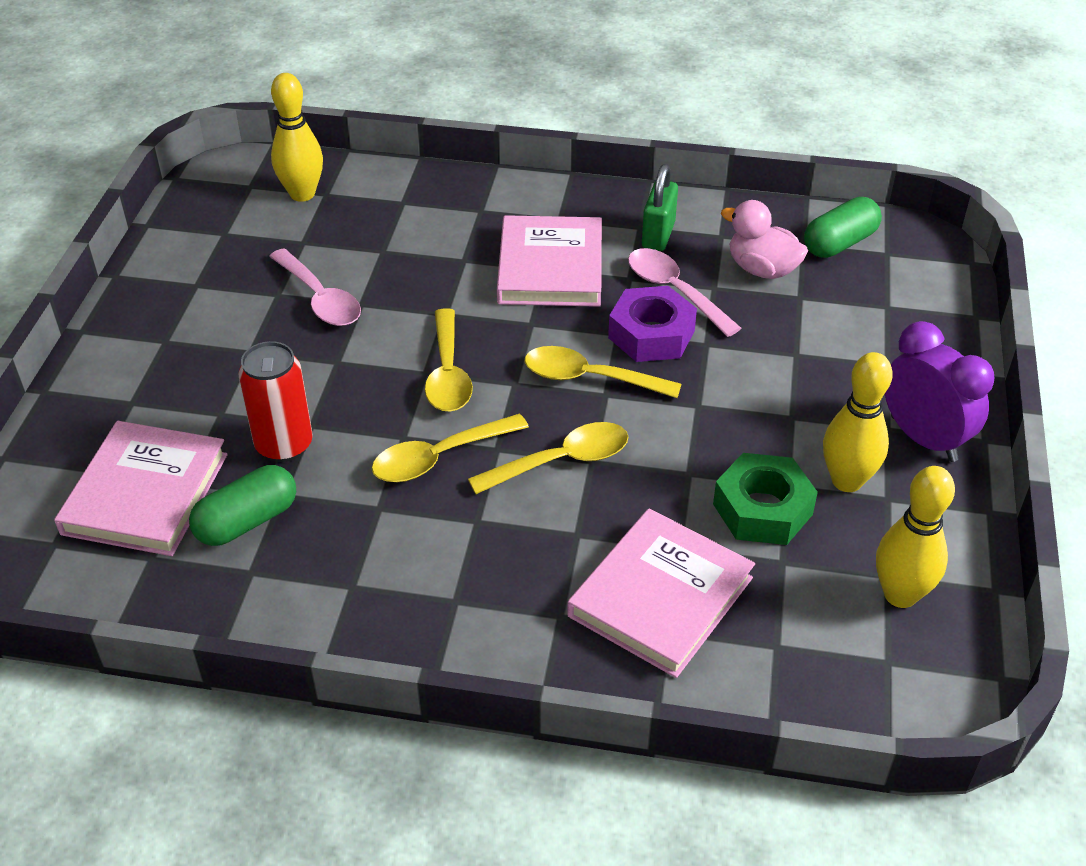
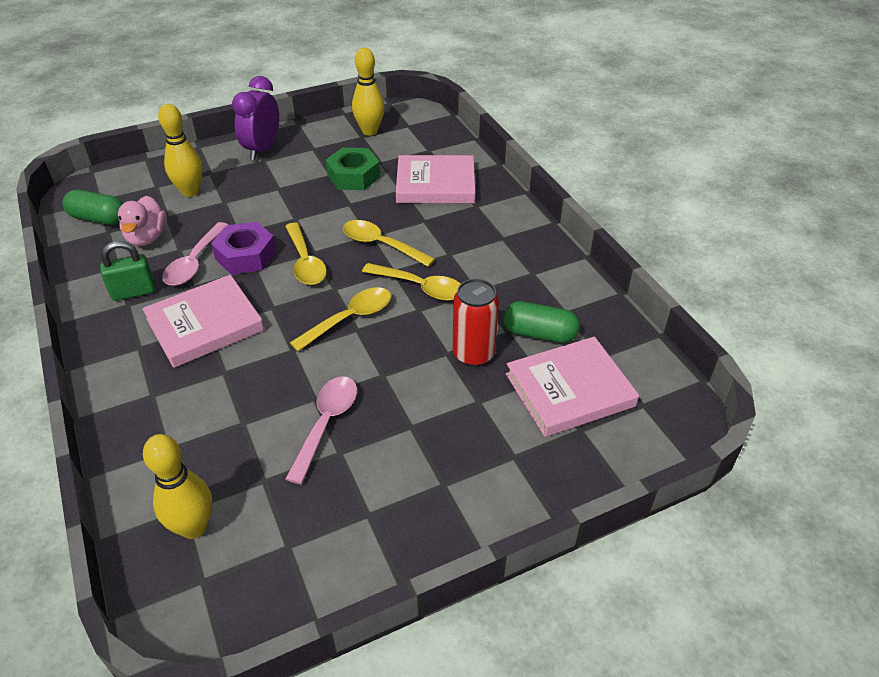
camera: 125 degrees left, 0 degrees up
yellow bowling pin [823,352,893,492] -> yellow bowling pin moved to [158,104,203,197]

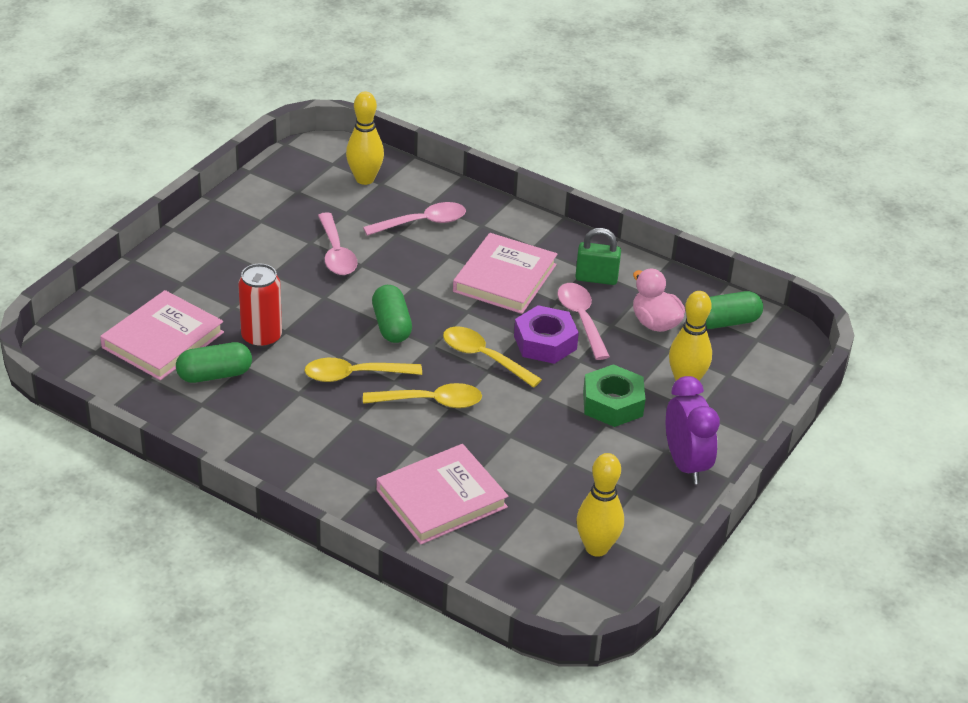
camera: 145 degrees right, 5 degrees down
green padlock [100,241,155,301] -> green padlock turned 60 degrees clockwise [575,228,621,285]
yellow spoon [290,287,391,352] -> green capsule [372,285,412,343]
green nut [325,147,380,190] -> green nut moved to [583,364,645,427]
none -> pink spoon [363,202,466,236]

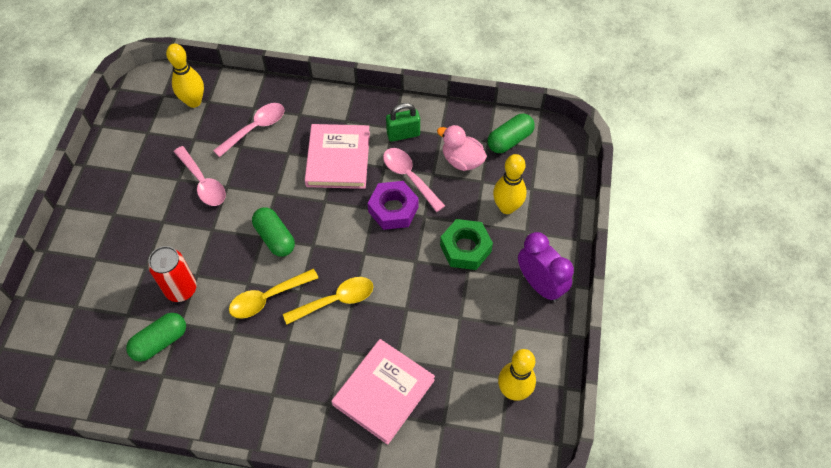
camera: 20 degrees left, 20 degrees up
pink book [100,290,224,381] -> none
yellow spoon [443,326,542,388] -> none

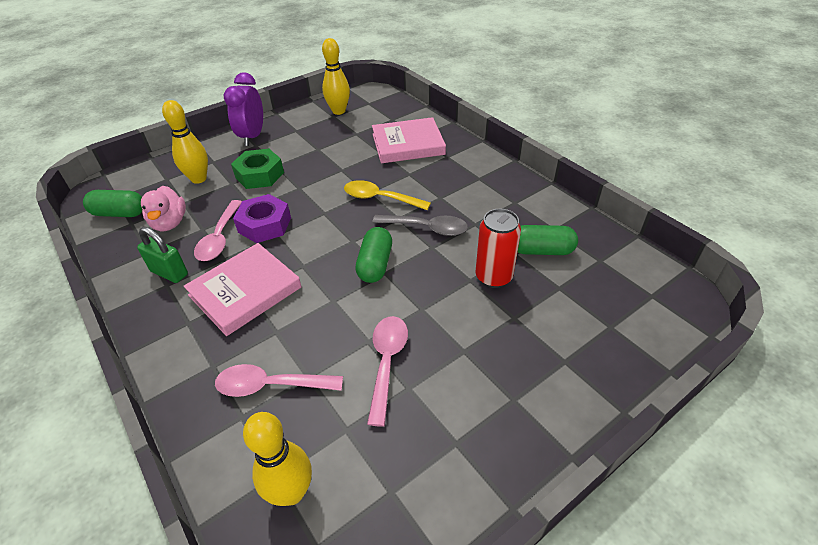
camera: 135 degrees left, 15 degrees down
yellow spoon [229,269,318,319] -> grey spoon [372,215,468,236]

